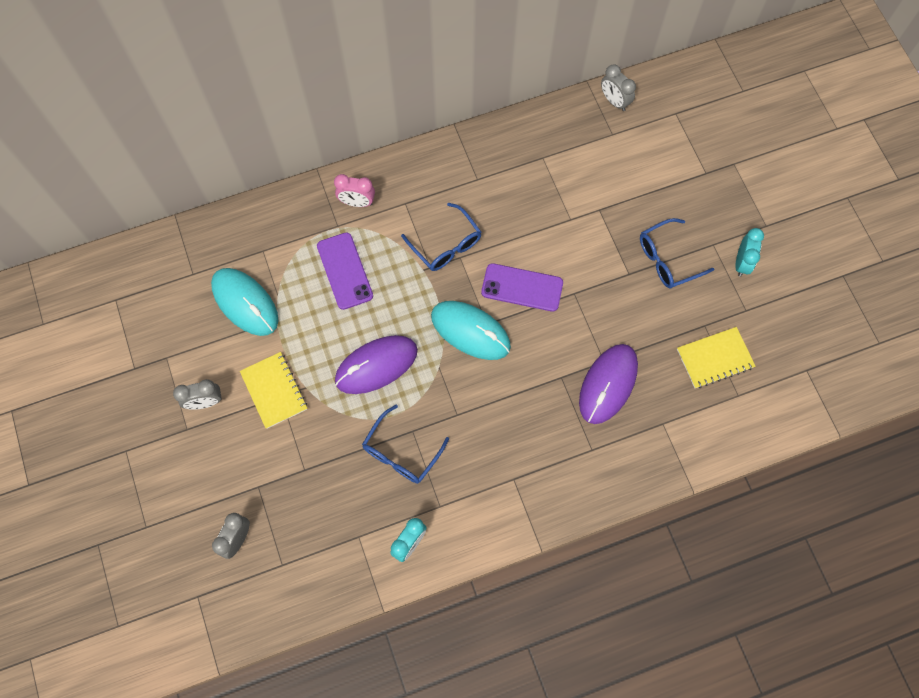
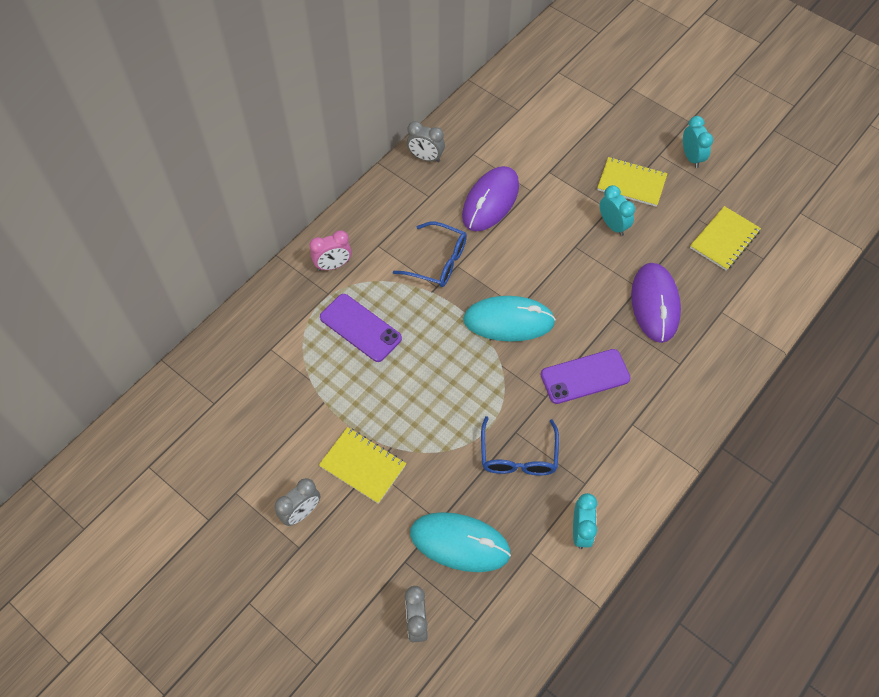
camera: 30 degrees left, 10 degrees down
turquoise mouse [211,268,278,336] -> turquoise mouse moved to [410,512,511,572]
purple mouse [335,335,418,394] -> purple mouse moved to [462,166,519,231]
purple phone [481,263,563,312] -> purple phone moved to [541,349,631,404]
grey clock [601,65,636,111] -> grey clock moved to [407,121,445,162]
blue glasses [640,218,714,288] -> yellow notebook [597,157,667,207]
none -> turquoise clock [600,185,635,236]

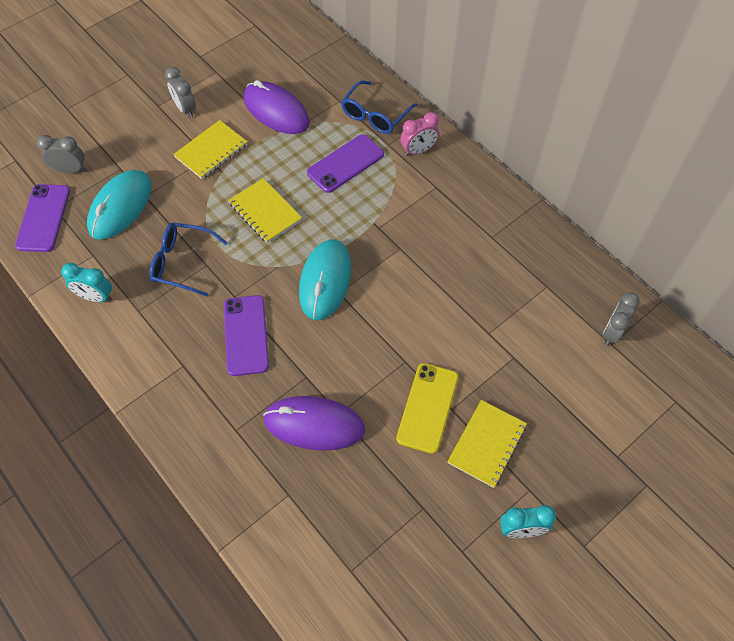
camera: 100 degrees right, 0 degrees up
pink clock [309,230,352,271] -> pink clock turned 105 degrees counterclockwise [400,112,439,156]
blue glasses [393,222,467,287] -> blue glasses moved to [341,80,417,134]
grey clock [407,121,445,162] -> grey clock moved to [603,293,640,346]
purple mouse [462,166,519,231] -> purple mouse moved to [243,80,310,134]
turquoise clock [600,185,635,236] -> yellow phone [396,363,458,454]
yellow notebook [690,206,761,271] -> yellow notebook moved to [228,178,302,243]
none -> purple phone [15,184,70,252]

